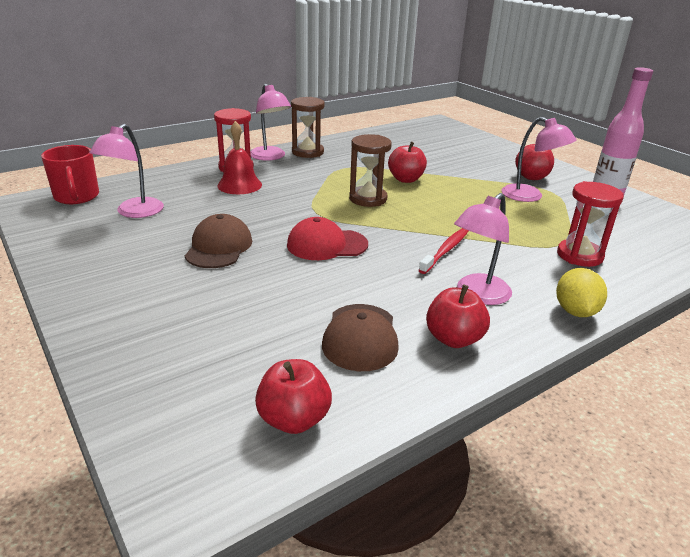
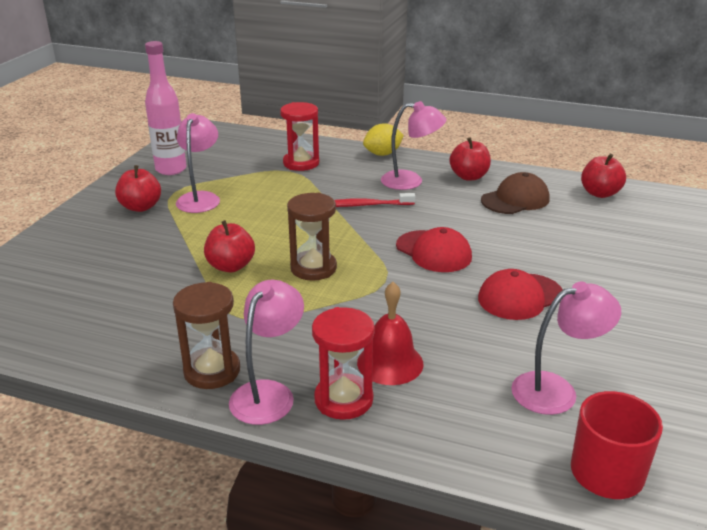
camera: 125 degrees left, 0 degrees up
brown cap [185,214,252,268] -> red cap [478,269,563,320]

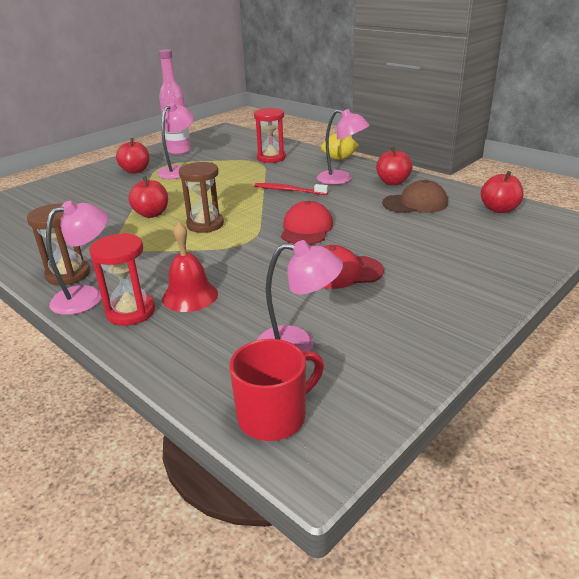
camera: 25 degrees right, 0 degrees up
red cap [396,227,472,272] -> red cap turned 150 degrees counterclockwise [281,201,333,245]

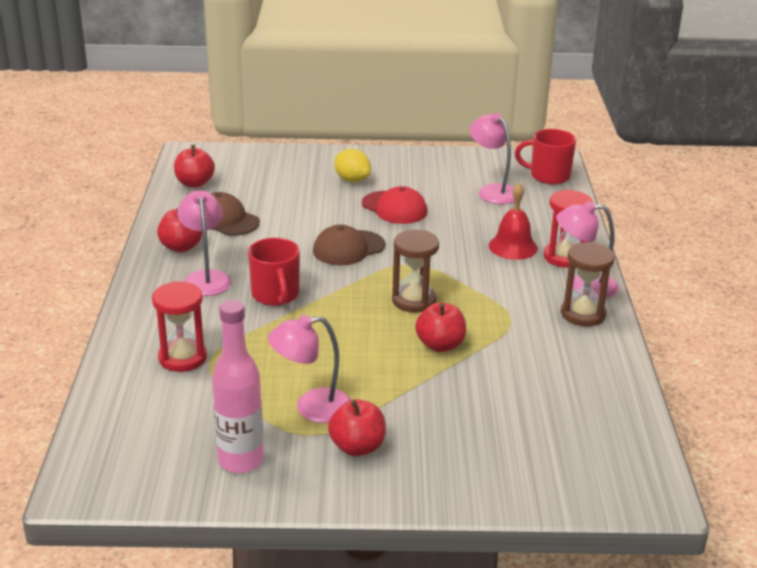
camera: 135 degrees left, 0 degrees up
red toothbrush [254,183,328,195] -> red mug [248,238,300,306]
red cap [281,201,333,245] -> brown cap [313,225,385,265]
yellow lemon [321,133,359,160] -> yellow lemon moved to [334,149,371,182]

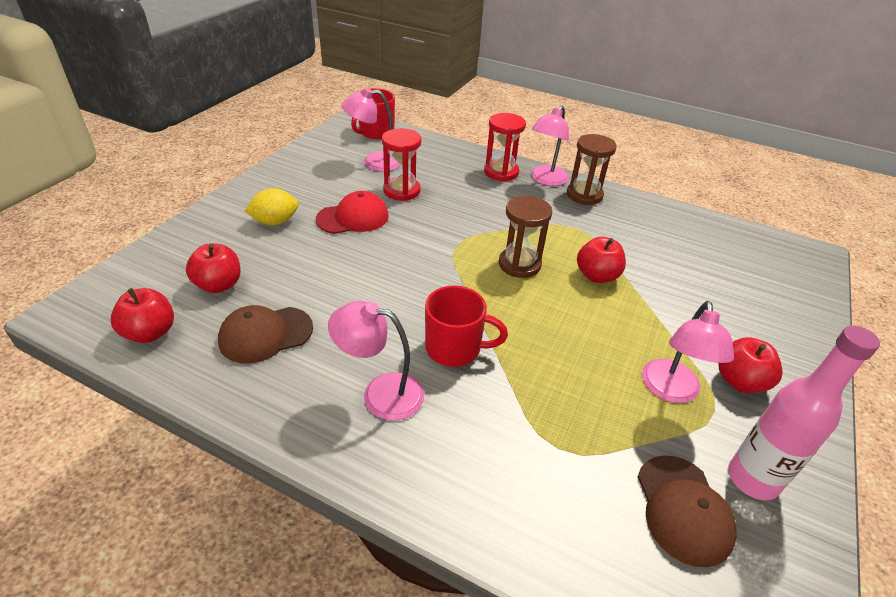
camera: 65 degrees left, 10 degrees up
red hourglass [152,281,207,372] -> red hourglass moved to [382,128,421,201]
red apple [157,208,203,252] -> red apple moved to [186,244,241,293]
brown cap [313,225,385,265] -> brown cap moved to [637,455,737,567]
red bell [489,183,538,260] -> none

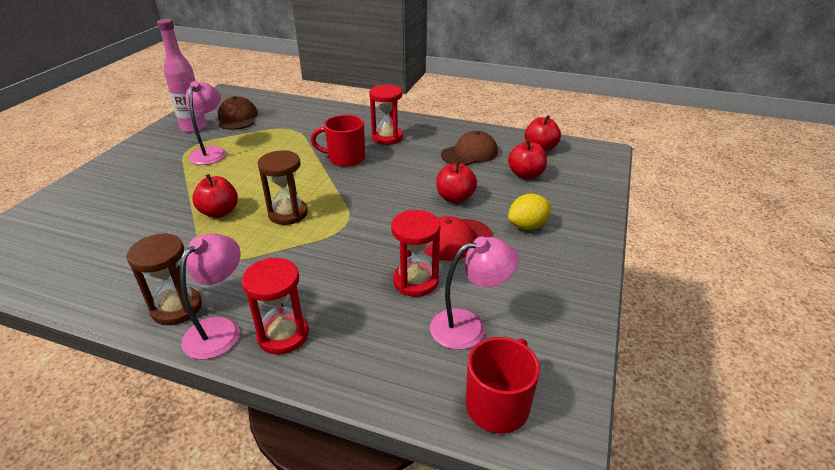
camera: 175 degrees right, 5 degrees down
pink lamp [328,301,424,421] -> red hourglass [369,84,403,145]
red apple [719,337,783,393] -> red apple moved to [437,161,477,203]

